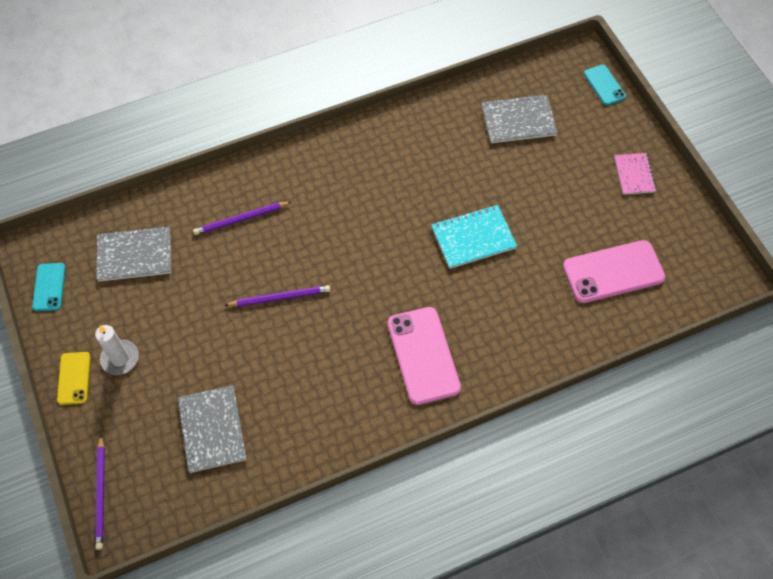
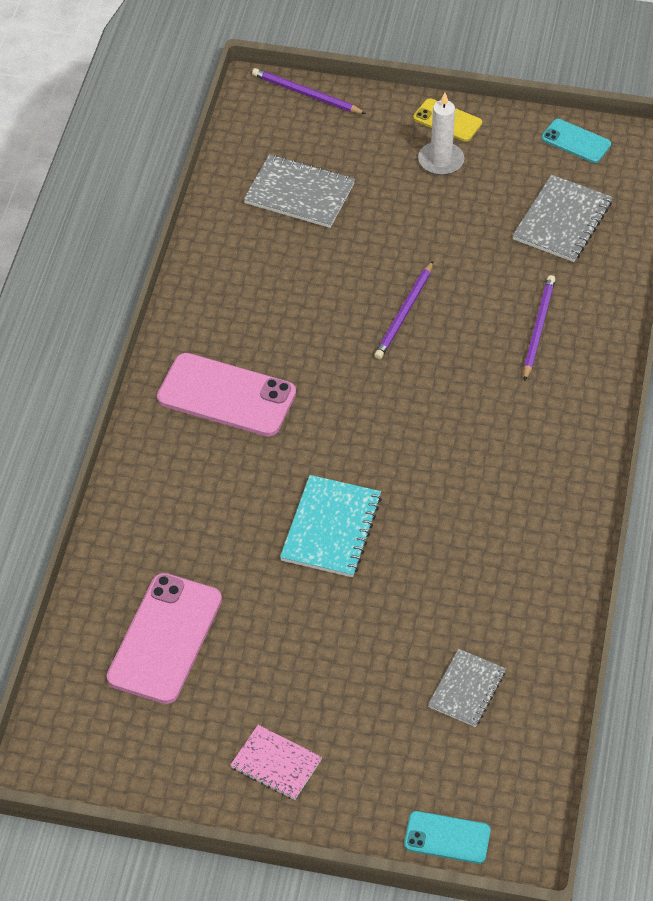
camera: 125 degrees right, 10 degrees down
grey notebook [482,94,558,143] -> grey notebook [428,649,506,727], size x0.66

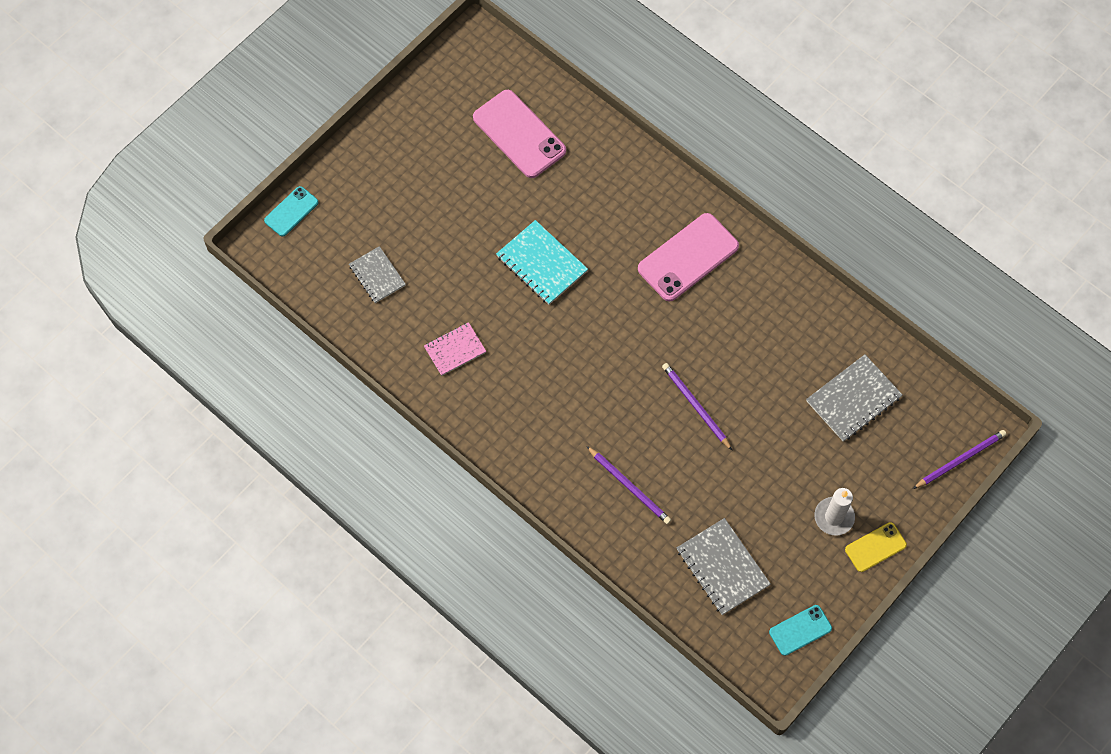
camera: 120 degrees right, 15 degrees up
pink notebook [230,725,322,800] -> pink notebook moved to [424,322,486,376]

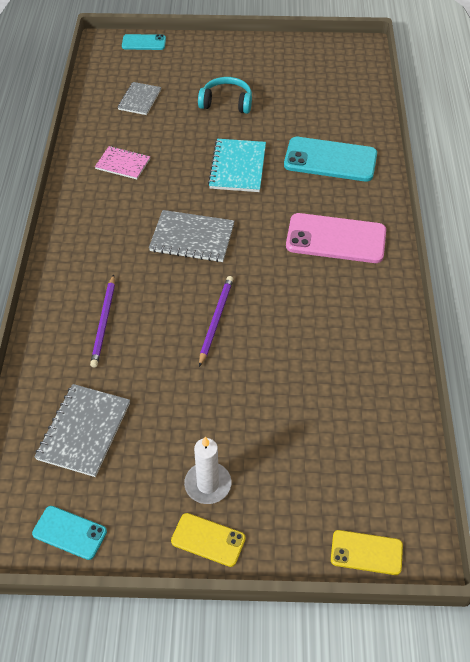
camera: 50 degrees right, 15 degrees down
pink phone [473,90,566,178] -> none
grey notebook [806,354,903,442] -> grey notebook moved to [149,210,234,262]
purple pencil [913,430,1007,489] -> yellow phone [331,530,403,575]
none -> turquoise headphones [198,77,252,114]
none -> turquoise phone [284,137,377,182]

